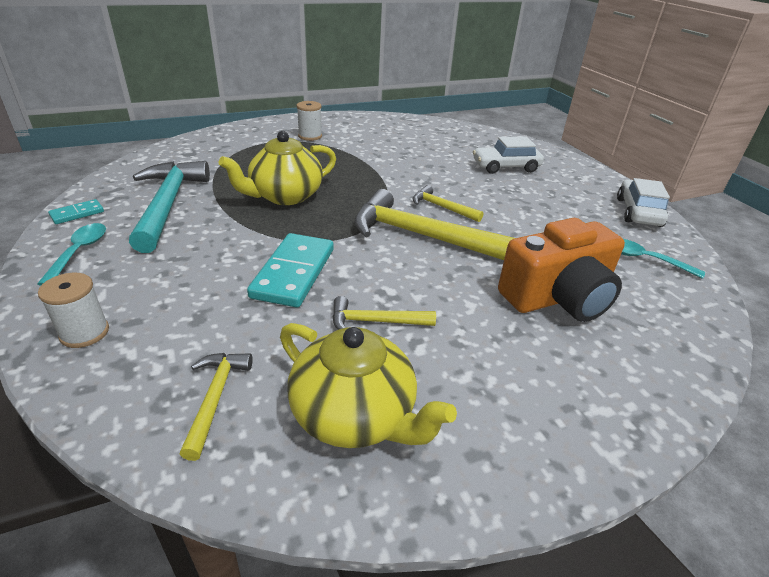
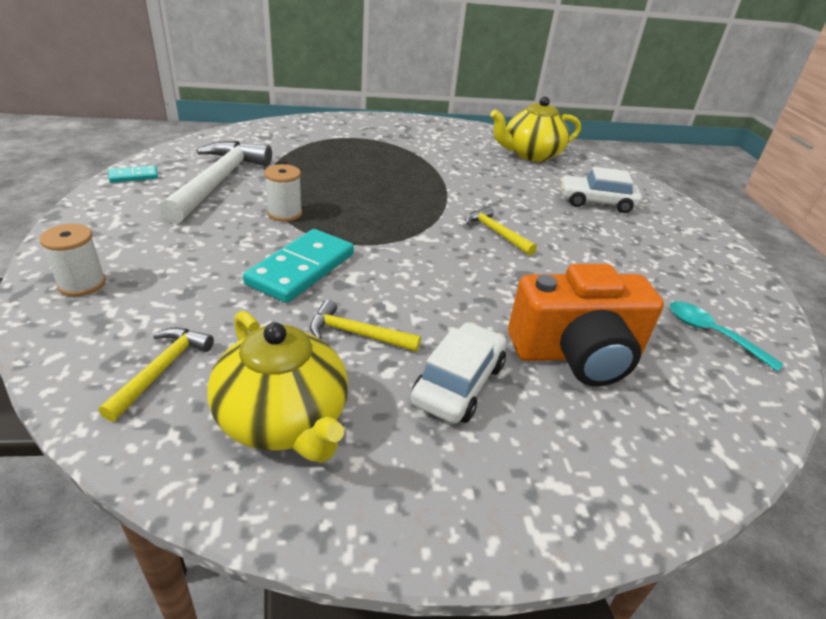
camera: 15 degrees right, 0 degrees up
turquoise spoon [37,223,106,286] -> none
turquoise hammer [129,161,210,253] -> white hammer [159,141,272,224]
yellow teapot [219,131,336,205] -> yellow teapot moved to [490,97,581,162]
white spool [297,101,322,141] -> white spool moved to [264,164,302,222]
yellow hammer [354,189,515,260] -> none
white car [617,178,670,227] -> white car moved to [411,322,507,423]

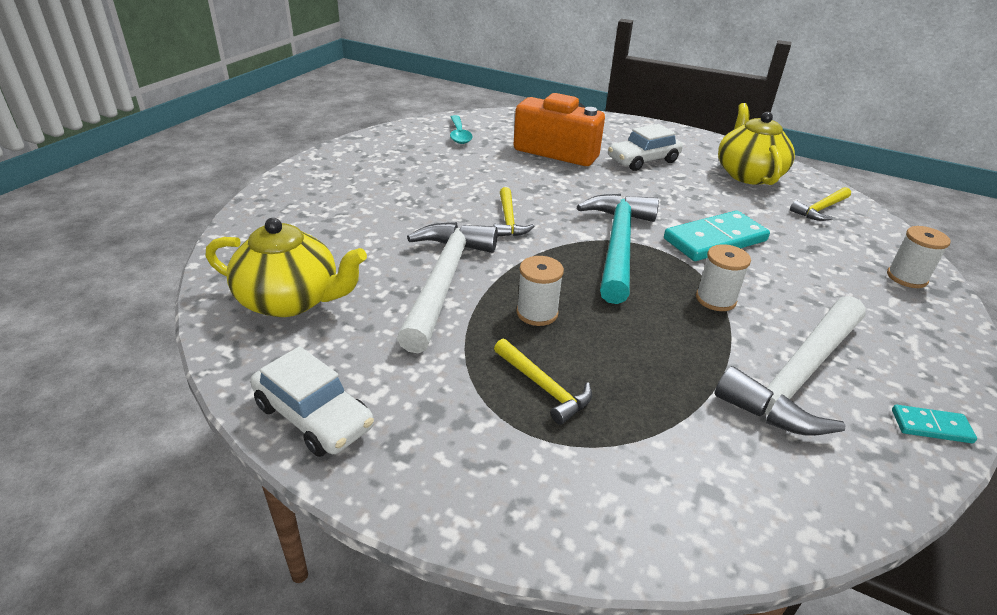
camera: 145 degrees left, 0 degrees up
yellow hammer [310,300,421,352] -> yellow hammer moved to [494,339,592,425]
white car [560,167,642,213] -> white car moved to [250,346,374,457]
none -> white hammer [397,222,498,353]
none -> white spool [516,256,564,326]
none -> turquoise hammer [577,194,659,304]

